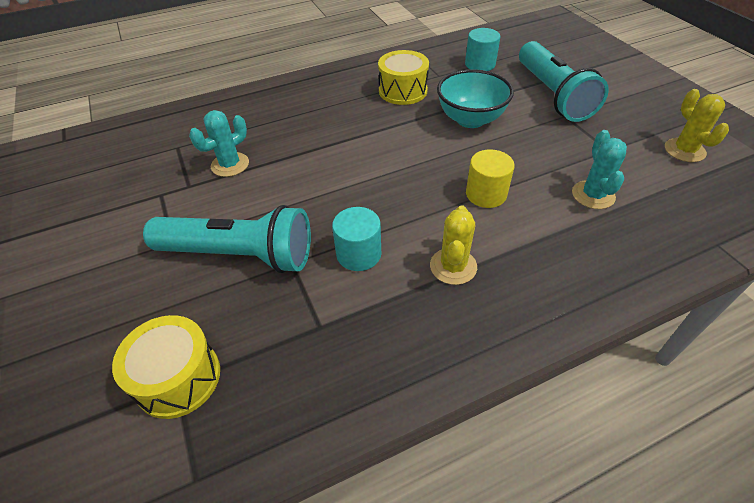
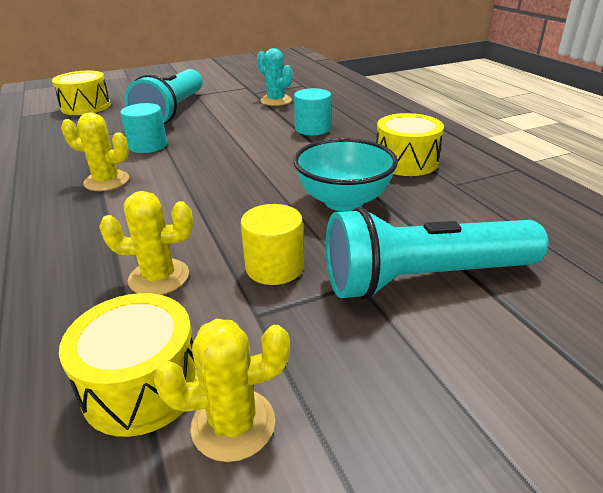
camera: 90 degrees right, 15 degrees down
turquoise cylinder [465,28,500,71] -> turquoise cylinder moved to [294,88,331,135]
yellow cylinder [466,149,514,208] -> yellow cylinder moved to [241,204,304,285]
turquoise cactus [572,130,627,209] -> yellow cactus [99,191,193,295]
none -> yellow drum [59,293,199,437]

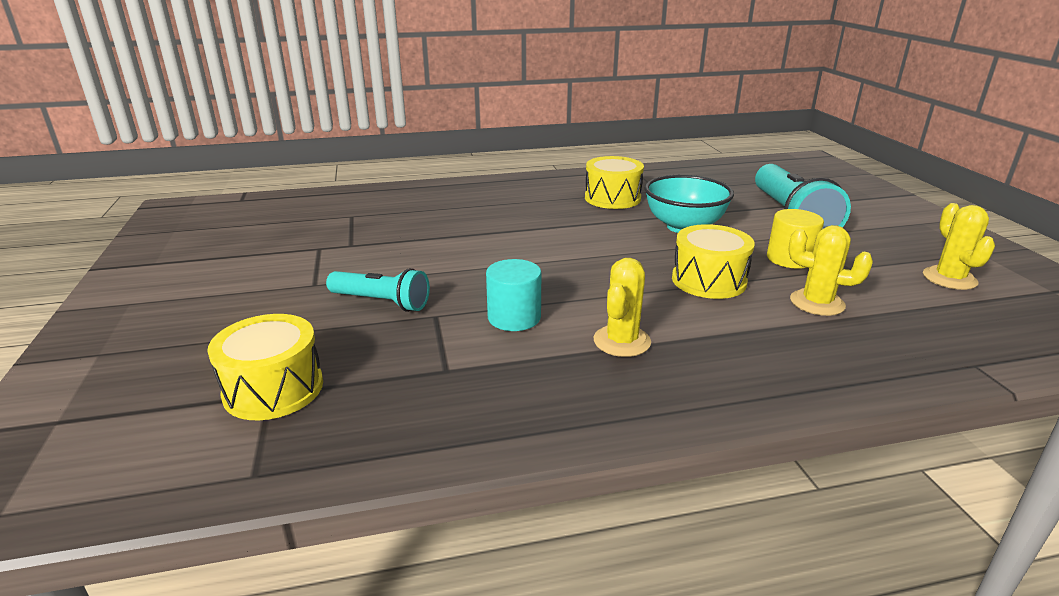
camera: 80 degrees left, 5 degrees down
yellow drum [59,293,199,437] -> yellow drum moved to [672,224,755,299]
yellow cactus [99,191,193,295] -> yellow cactus turned 75 degrees counterclockwise [788,225,873,316]
turquoise flashlight [125,69,203,124] -> turquoise flashlight [326,268,430,312], size x0.58
turquoise cactus [257,48,292,106] -> none
turquoise cylinder [294,88,331,135] -> none

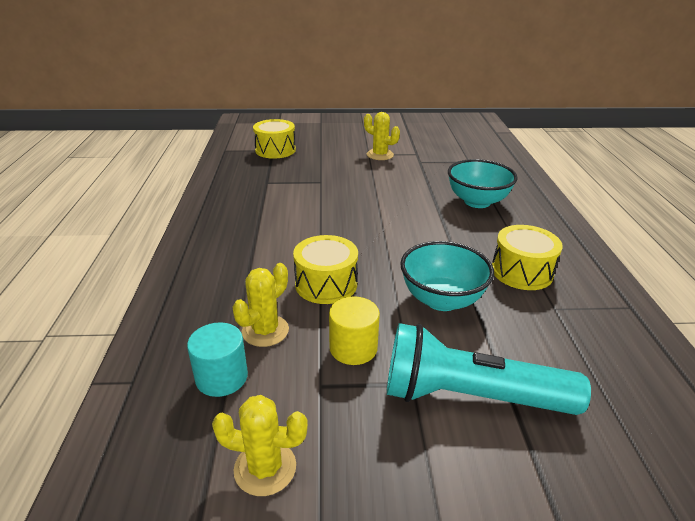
camera: 100 degrees right, 5 degrees up
turquoise flashlight [326,268,430,312] -> none
turquoise cylinder [486,259,541,331] -> turquoise cylinder moved to [187,322,248,397]
yellow cactus [593,258,651,357] -> yellow cactus moved to [364,112,400,160]
none -> turquoise bowl [448,159,518,208]

